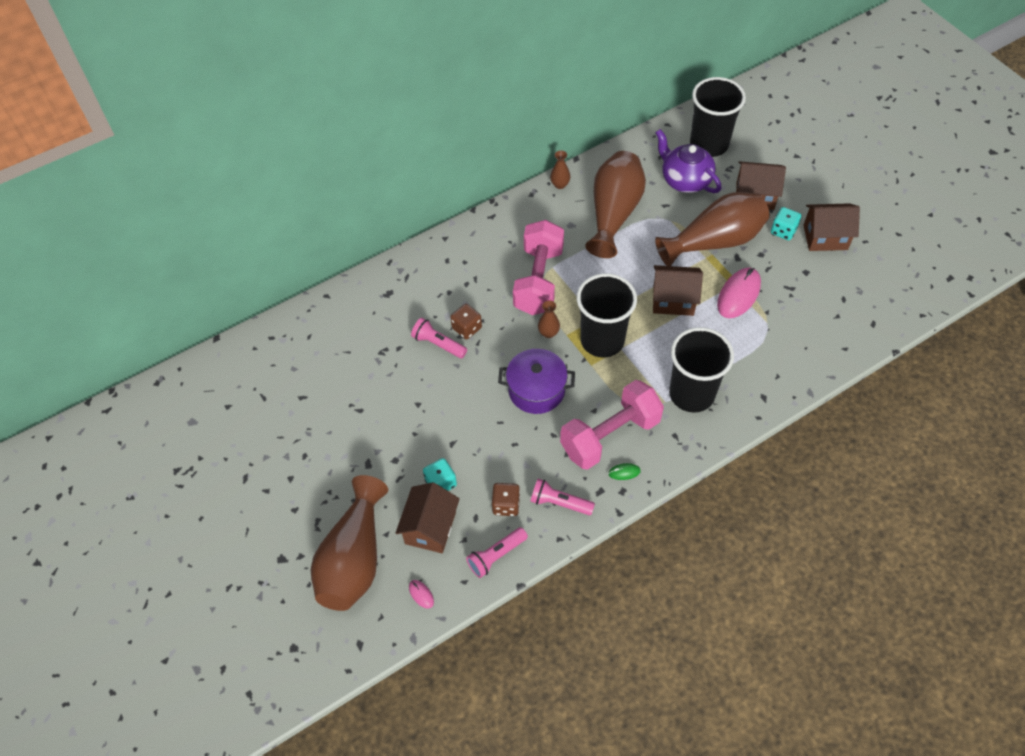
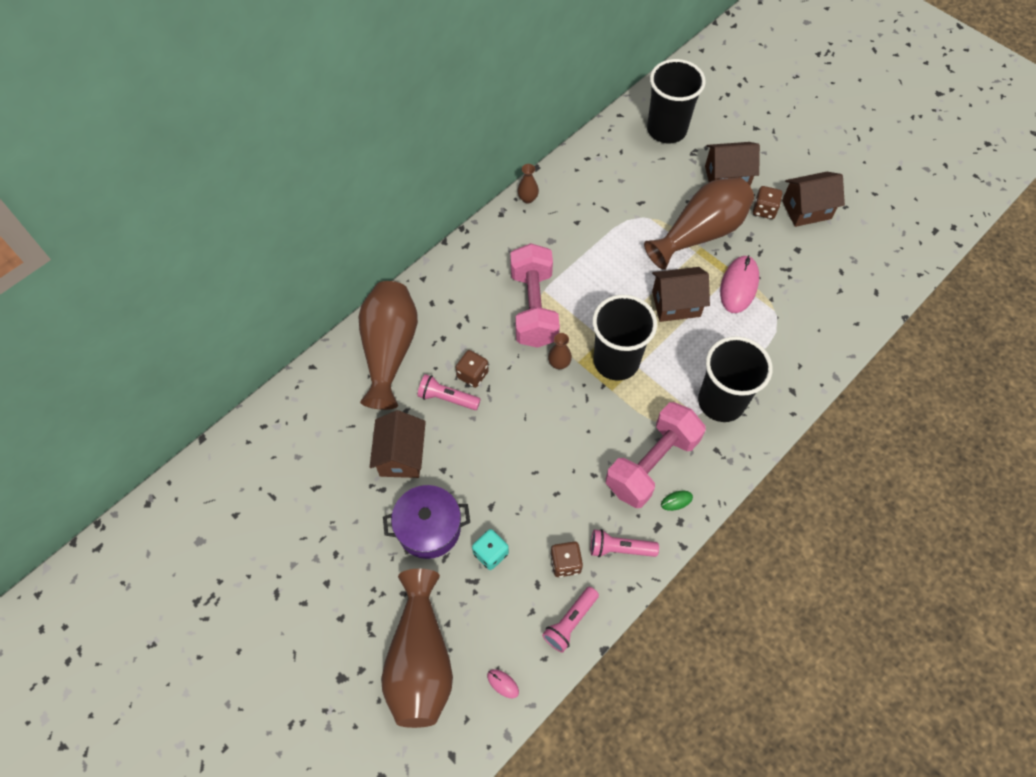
camera: 15 degrees left, 5 degrees up
brown house [395,482,460,553] -> brown house moved to [370,410,426,478]
purple pot [498,349,575,414] -> purple pot moved to [383,485,470,559]
brown vase [585,151,646,258] -> brown vase moved to [359,281,418,410]
purple teapot [655,129,721,193] -> none
turquoise dice [771,207,801,240] -> brown dice [753,186,782,219]

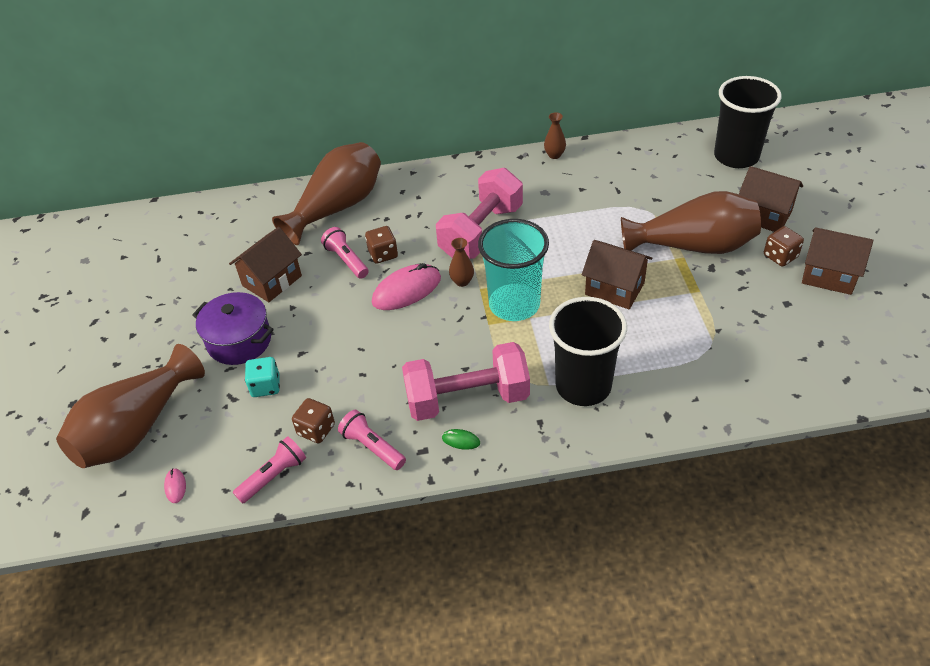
camera: 40 degrees right, 15 degrees down
pink flashlight [542,587,599,653] -> pink flashlight turned 150 degrees clockwise [233,436,306,504]
black cup [592,295,657,381] -> turquoise cup [478,219,549,321]
pink mouse [720,255,759,313] -> pink mouse moved to [372,263,441,310]

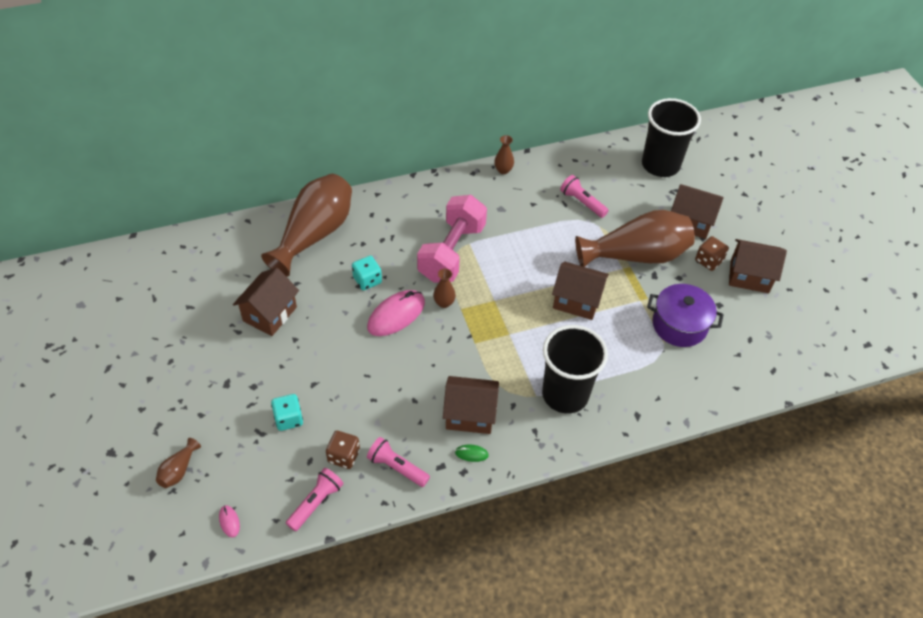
camera: 15 degrees left, 5 degrees up
brown vase [56,344,205,468] -> brown vase [156,438,201,488], size x0.40
purple pot [192,292,274,365] -> purple pot moved to [647,284,724,347]
pink flashlight [321,227,369,279] -> pink flashlight moved to [560,175,609,218]
brown dice [365,226,398,264] -> turquoise dice [352,256,382,290]
pink dumbbell [402,342,530,421] -> brown house [443,376,499,434]
turquoise cup [478,219,549,321] -> none

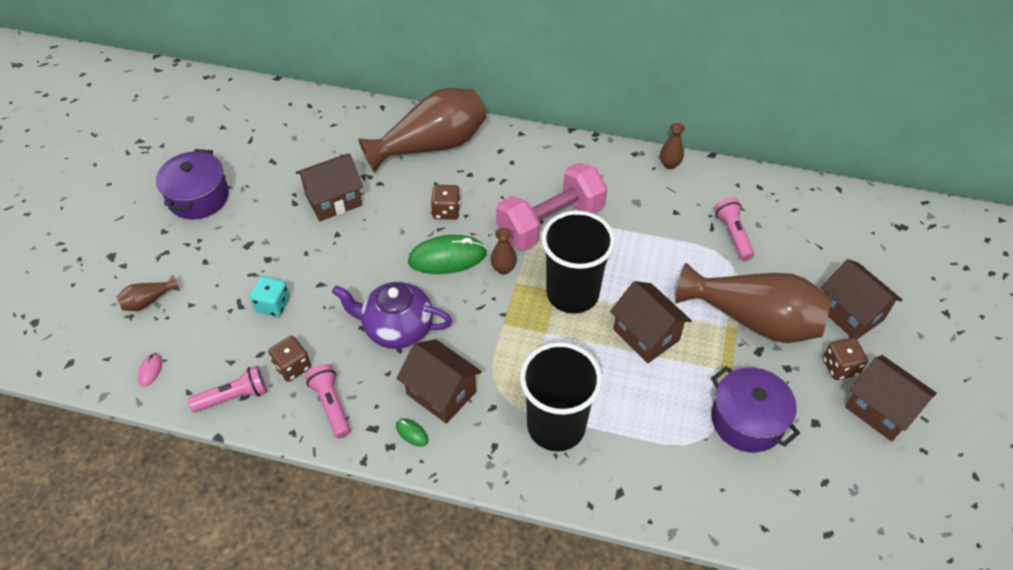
camera: 35 degrees right, 0 degrees up
turquoise dice [352,256,382,290] -> brown dice [431,185,460,220]
pink mouse [367,290,425,336] -> green mouse [408,235,487,274]
black cup [642,98,701,177] -> black cup moved to [541,211,615,314]
none -> purple pot [156,149,229,219]
none -> purple teapot [332,282,452,349]

